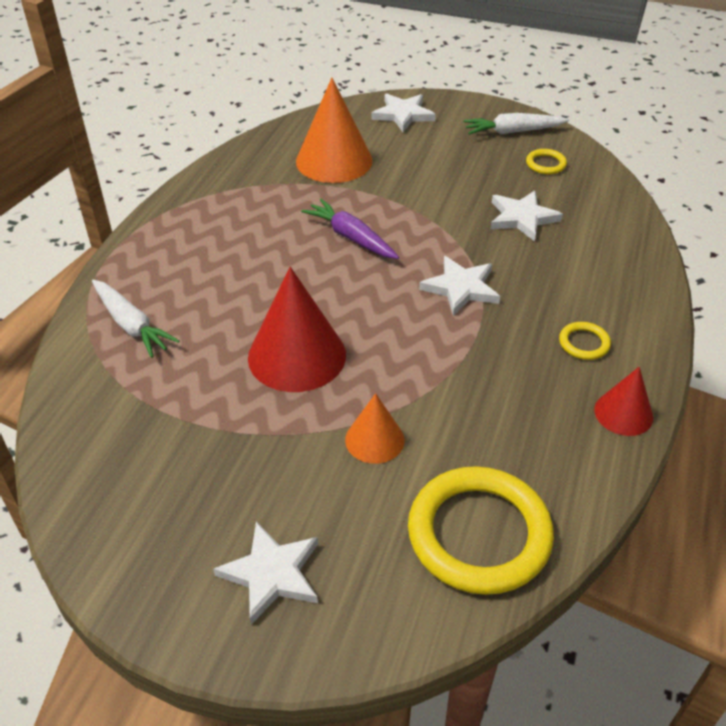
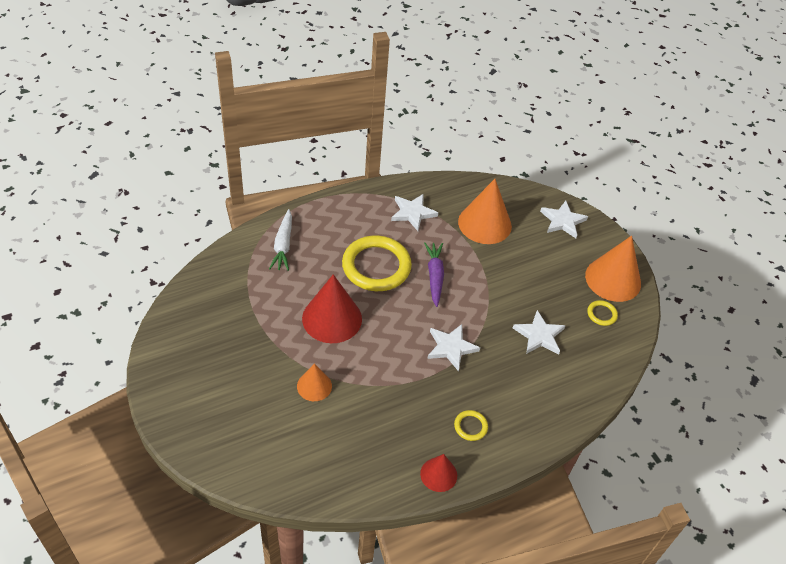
camera: 40 degrees right, 5 degrees up
white star [213,522,318,624] -> white star moved to [391,194,438,231]
yellow ring [408,466,554,595] -> yellow ring moved to [342,235,412,291]
white carrot [463,113,569,134] -> orange cone [585,236,641,302]

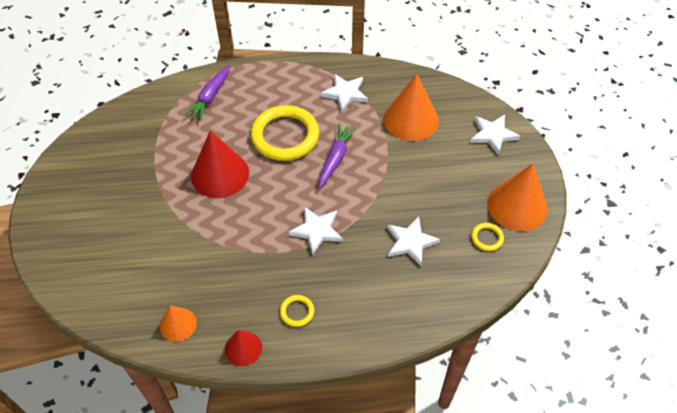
camera: 25 degrees right, 5 degrees up
white carrot [269,209,292,271] -> purple carrot [184,65,230,121]
orange cone [297,363,332,401] -> orange cone moved to [160,305,197,342]

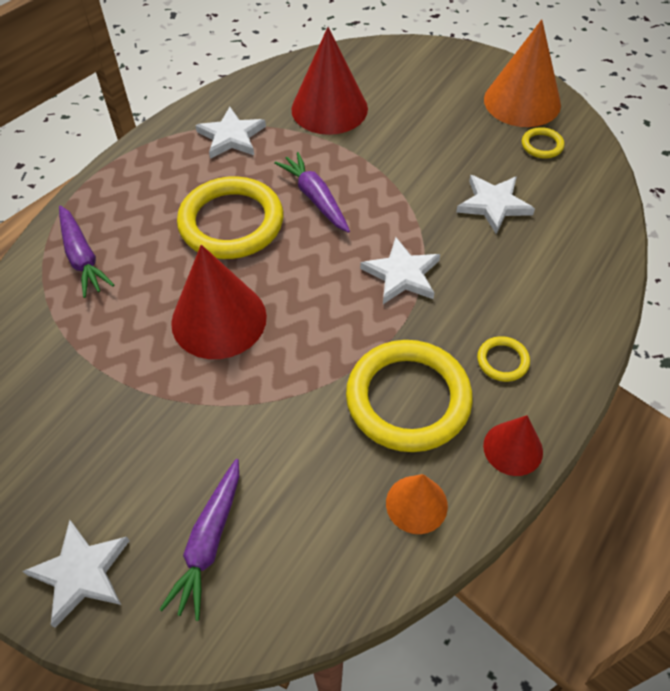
camera: 50 degrees left, 0 degrees up
orange cone [384,74,439,141] -> red cone [292,27,368,135]
white star [470,115,520,155] -> white star moved to [23,520,130,628]
none -> purple carrot [159,459,239,621]
none -> yellow ring [346,340,473,452]

